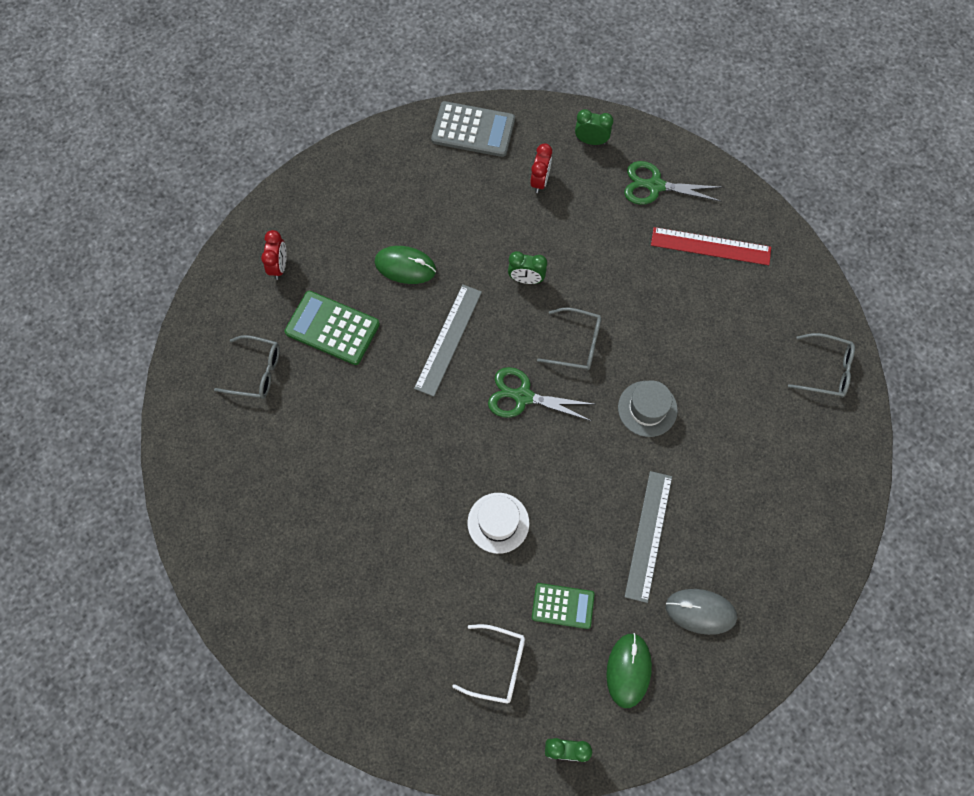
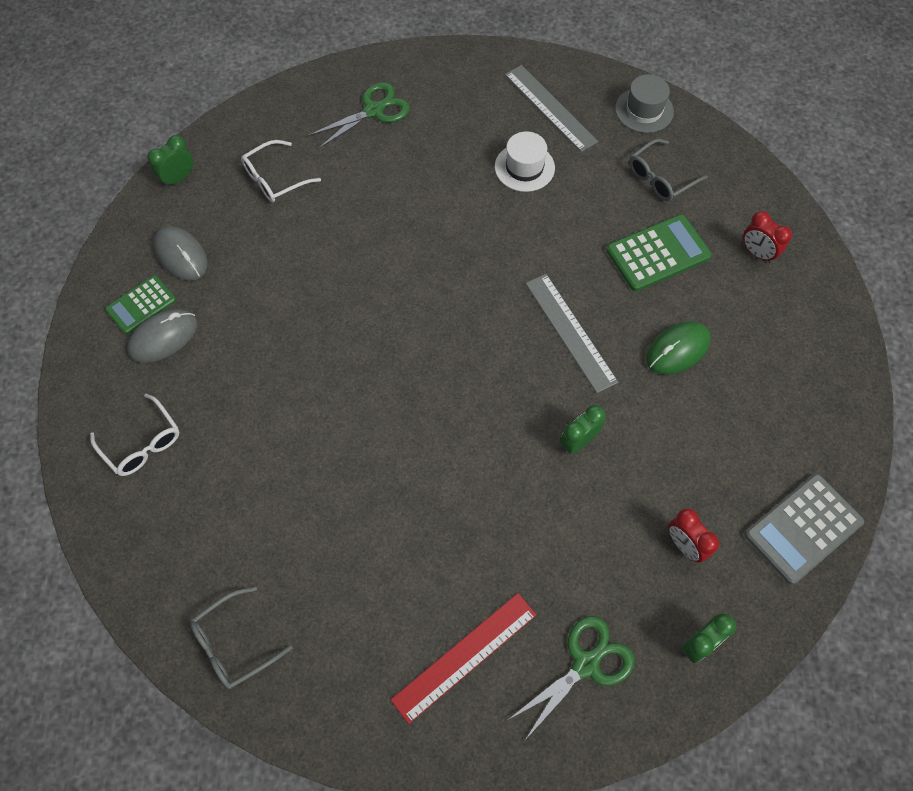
camera: 130 degrees right, 5 degrees down
white hat [468,493,529,554] -> white hat moved to [495,131,555,192]
green scissors [488,367,593,421] -> green scissors moved to [308,82,410,149]
green calculator [532,583,595,629] -> green calculator moved to [105,275,177,334]
grey glasses [537,308,602,371] -> none
green mouse [606,633,652,708] -> grey mouse [153,226,208,281]
grey hat [618,380,678,437] -> grey hat moved to [615,74,674,133]
grey ruler [625,471,672,603] -> grey ruler moved to [505,65,598,152]
none -> white glasses [90,394,180,476]

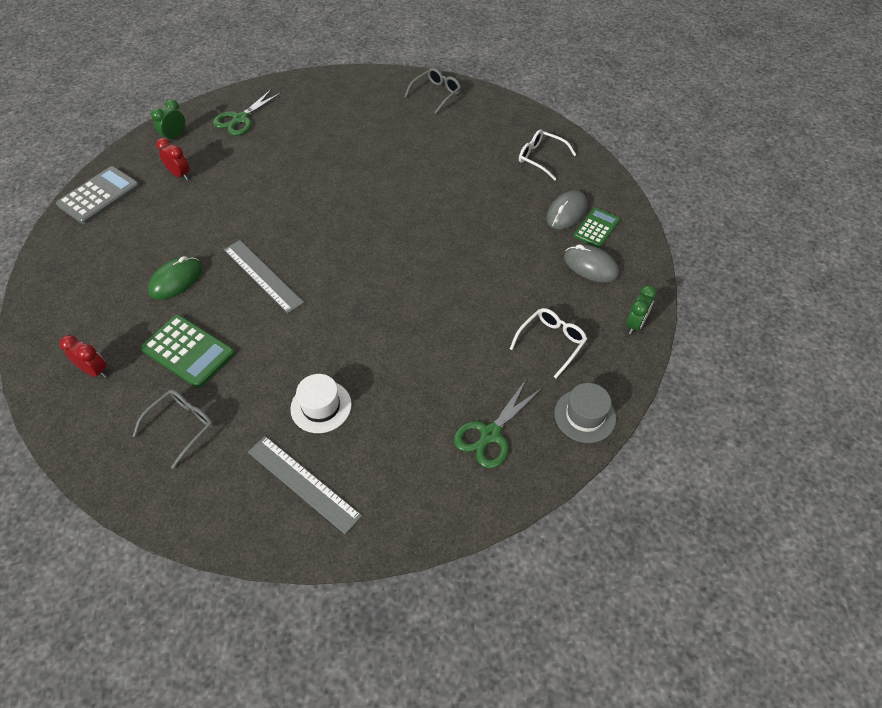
camera: 165 degrees right, 10 degrees down
red ruler [391,593,536,724] -> none
green clock [560,405,605,454] -> none
green calculator [606,214,712,291] -> green calculator turned 105 degrees counterclockwise [140,315,235,388]
grey hat [615,74,674,133] -> grey hat moved to [554,383,616,443]

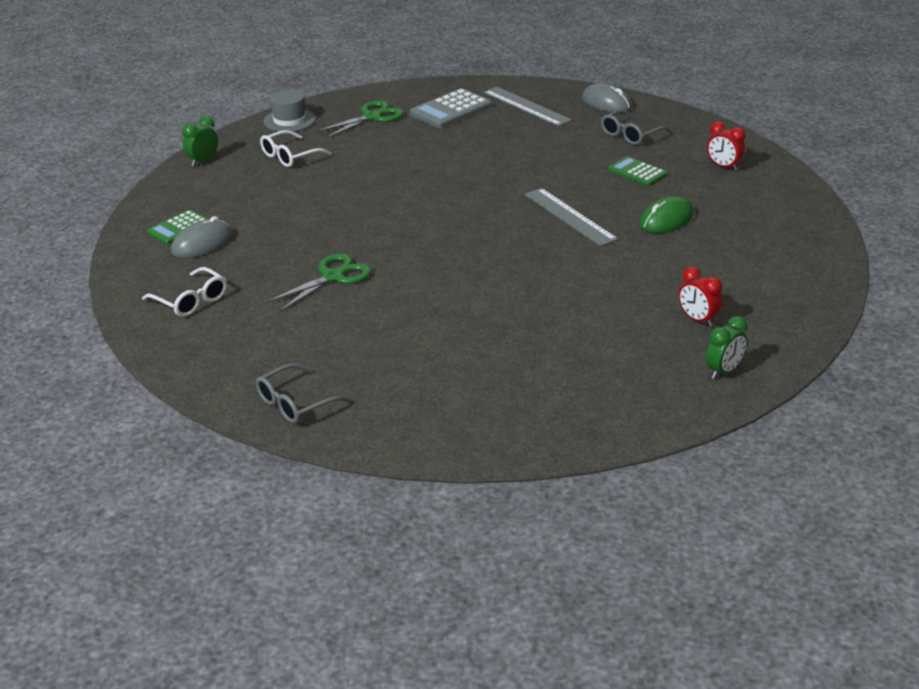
camera: 170 degrees left, 20 degrees down
grey calculator [56,166,140,224] -> grey calculator moved to [410,88,492,128]
green calculator [140,315,235,388] -> green calculator [608,156,668,186], size x0.65
green scissors [213,89,282,136] -> green scissors moved to [266,253,372,312]
white hat [290,374,352,433] -> none
grey mouse [564,244,619,283] -> grey mouse moved to [582,83,632,112]

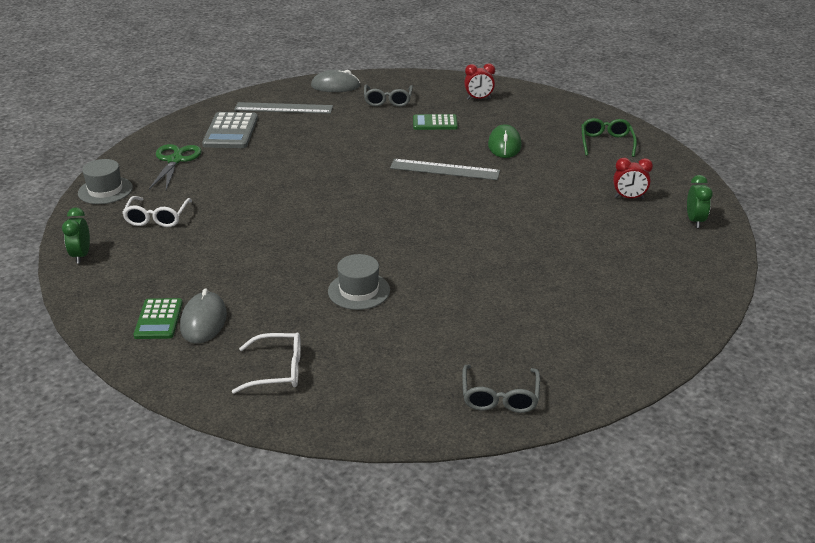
camera: 45 degrees left, 0 degrees up
green scissors [266,253,372,312] -> grey hat [328,254,390,310]
none -> green glasses [581,118,637,157]

